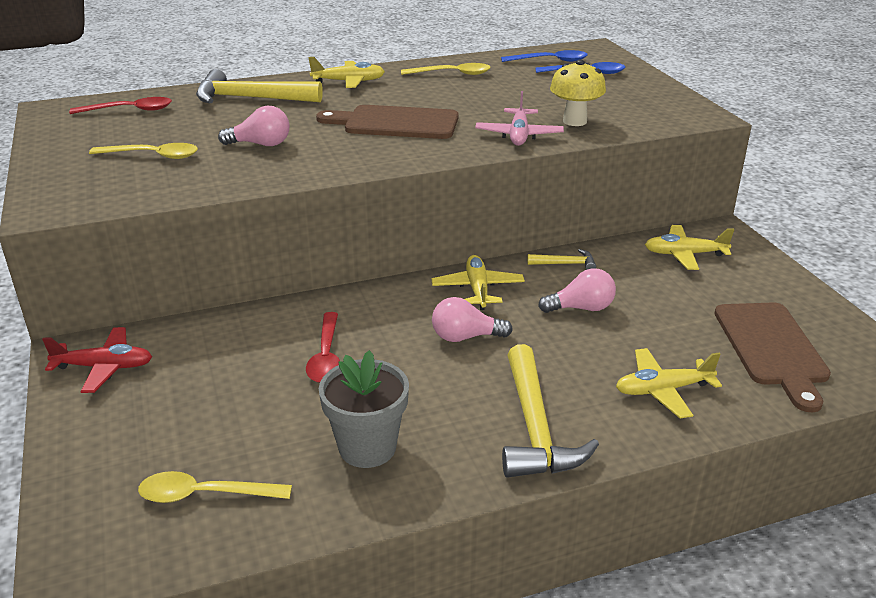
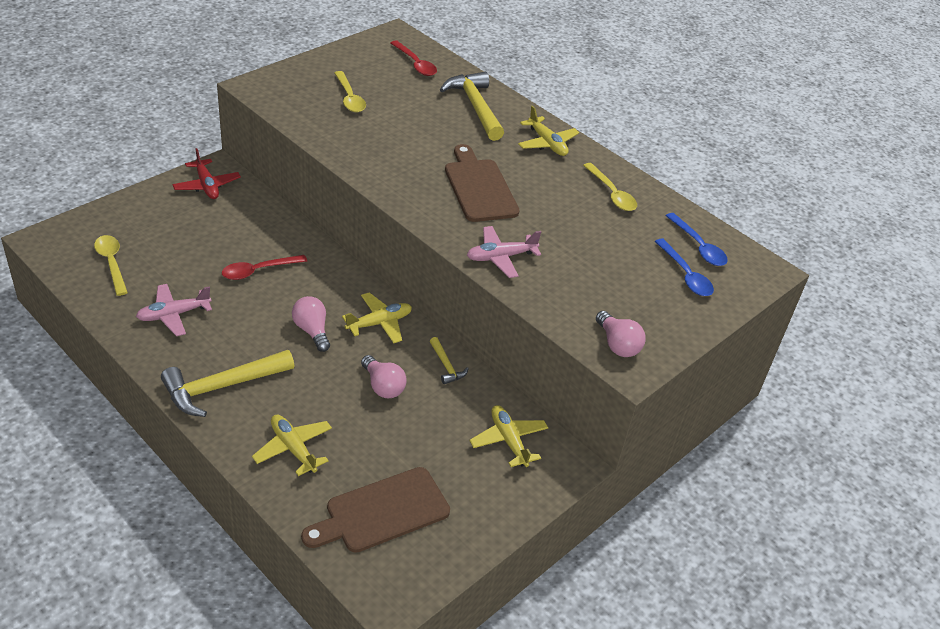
camera: 60 degrees right, 10 degrees up
pink light bulb [218,106,289,146] -> pink light bulb moved to [596,311,645,357]
grey flower pot [319,350,409,468] -> pink plane [136,284,212,336]
yellow mushroom [550,59,606,126] -> none

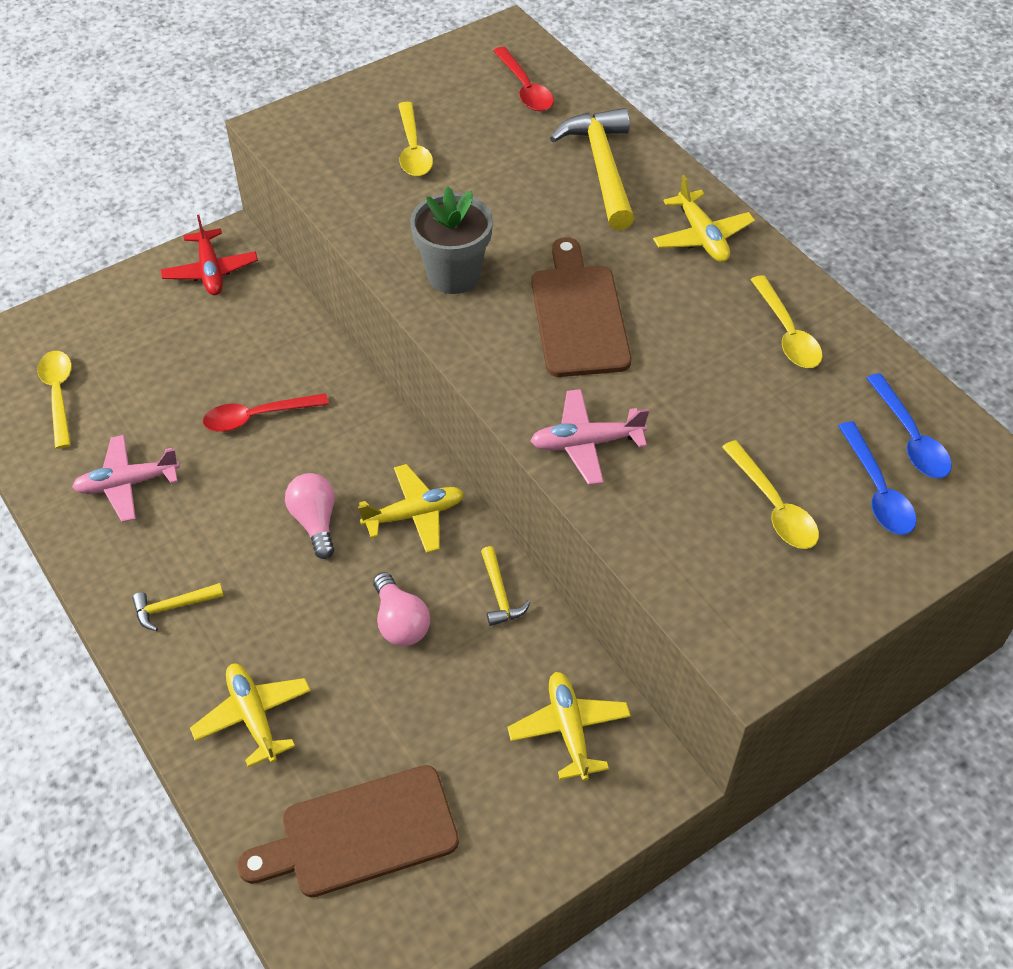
camera: 15 degrees right, 10 degrees up
yellow hammer [161,350,294,417] -> yellow hammer [132,583,224,631], size x0.48
pink light bulb [596,311,645,357] -> none
none -> grey flower pot [410,187,493,294]
none -> yellow spoon [722,440,819,549]

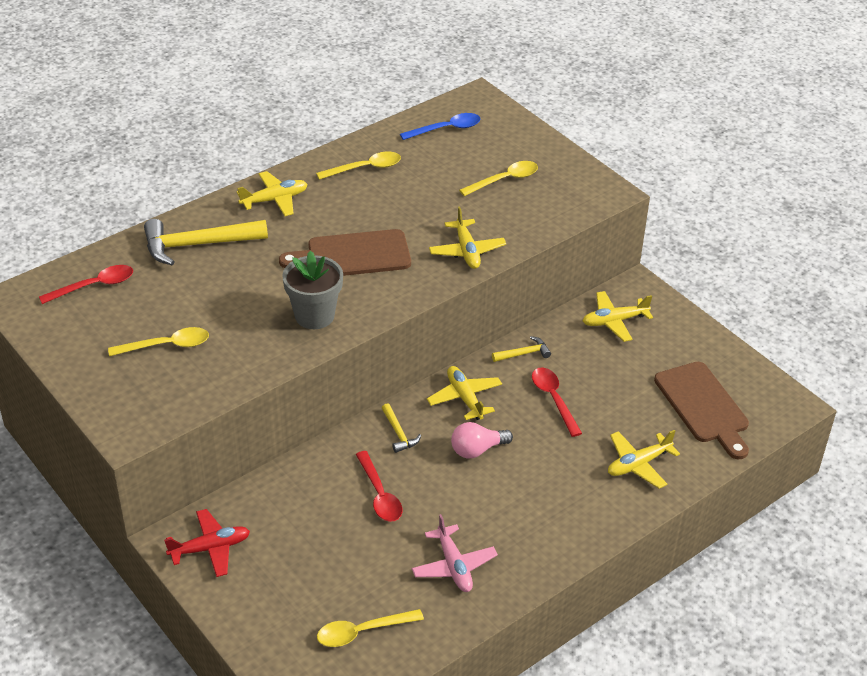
camera: 95 degrees left, 10 degrees down
yellow hammer [132,583,224,631] -> yellow hammer moved to [382,403,421,453]
pink light bulb [373,572,430,646] -> red spoon [532,367,582,437]
pink plane [530,389,649,485] -> yellow plane [429,206,506,269]
blue spoon [838,422,916,535] -> none

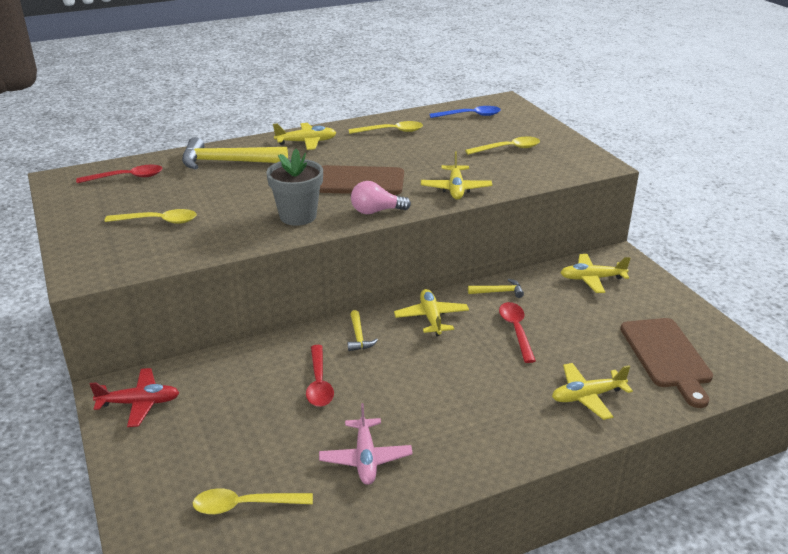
camera: 15 degrees right, 10 degrees down
pink light bulb [451,422,513,458] -> pink light bulb moved to [351,181,411,214]

